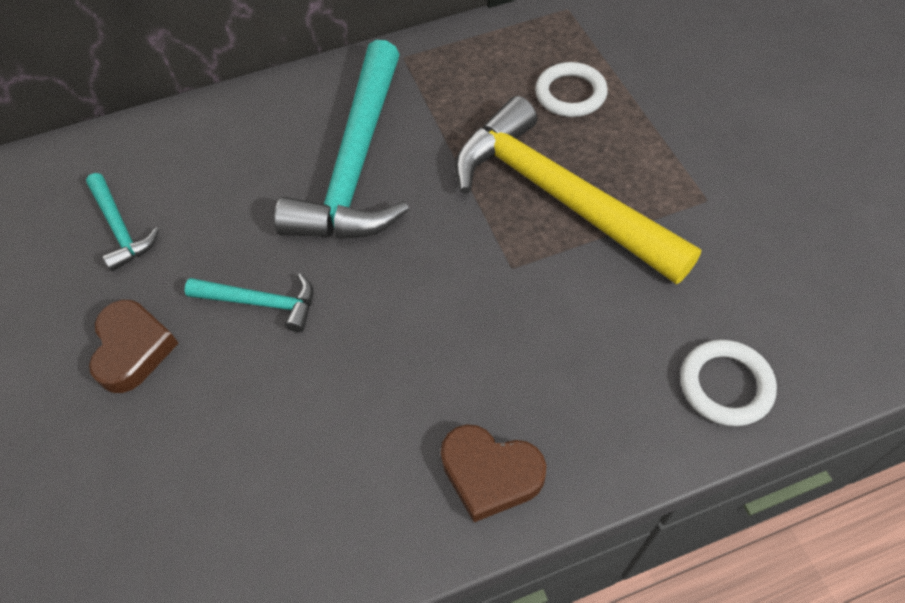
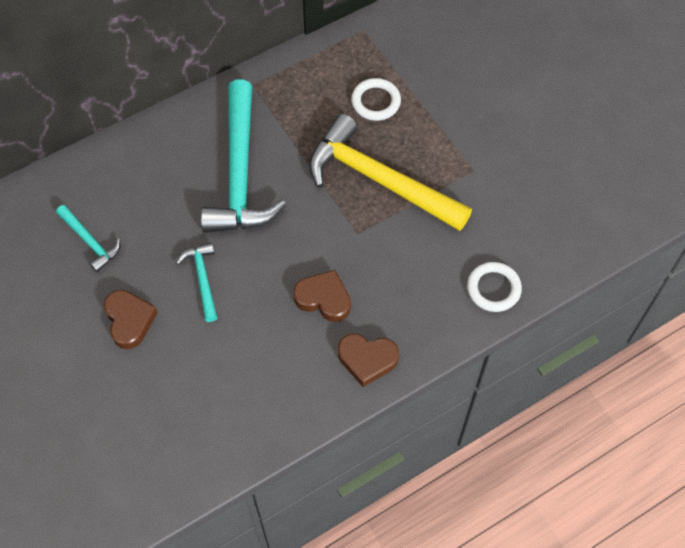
camera: 15 degrees left, 5 degrees up
turquoise hammer [184,273,313,332] -> turquoise hammer turned 105 degrees counterclockwise [176,242,217,322]
none -> brown heart [293,270,351,322]

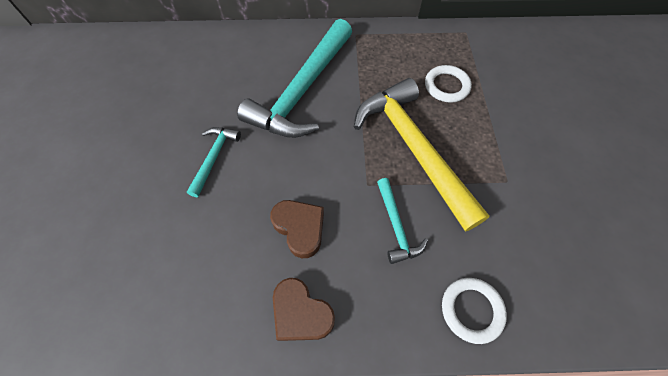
camera: 30 degrees right, 0 degrees up
turquoise hammer [56,205,120,272] -> turquoise hammer moved to [377,178,428,264]
brown heart [104,290,158,349] -> none

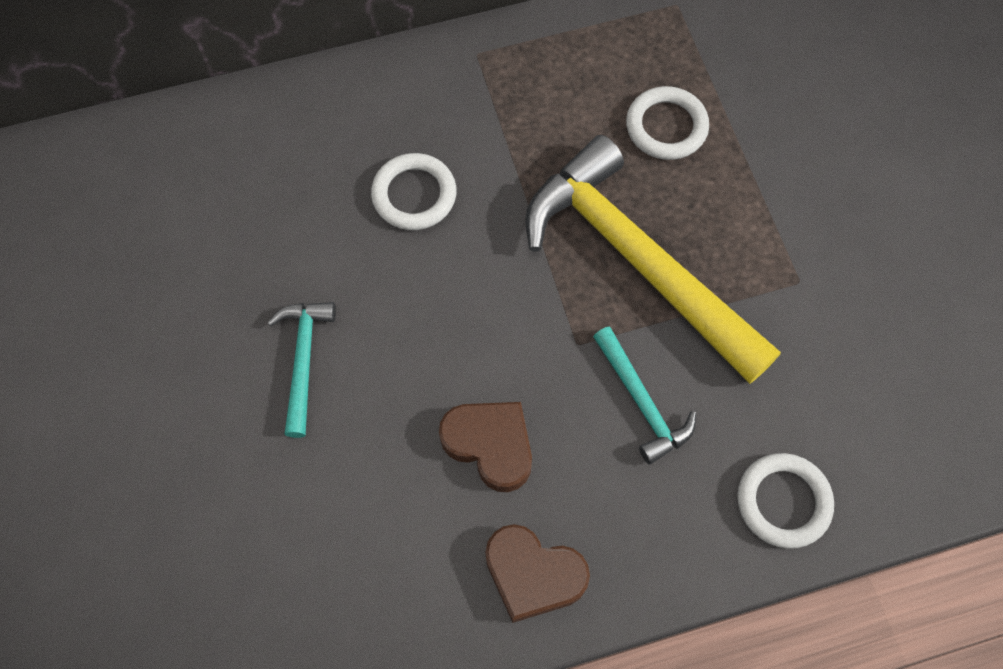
camera: 15 degrees left, 5 degrees up
turquoise hammer [237,19,352,138] -> white ring [371,153,456,230]

